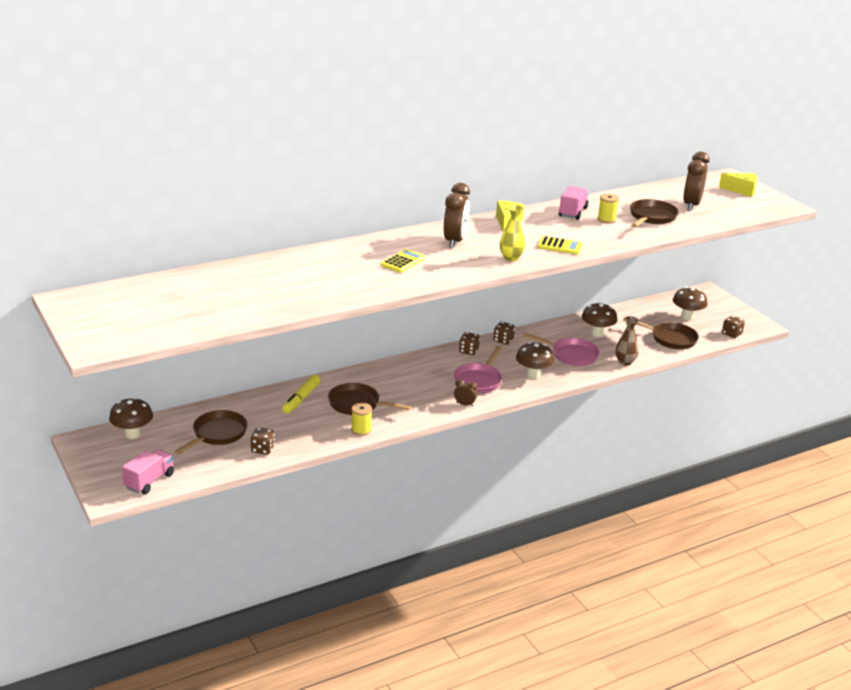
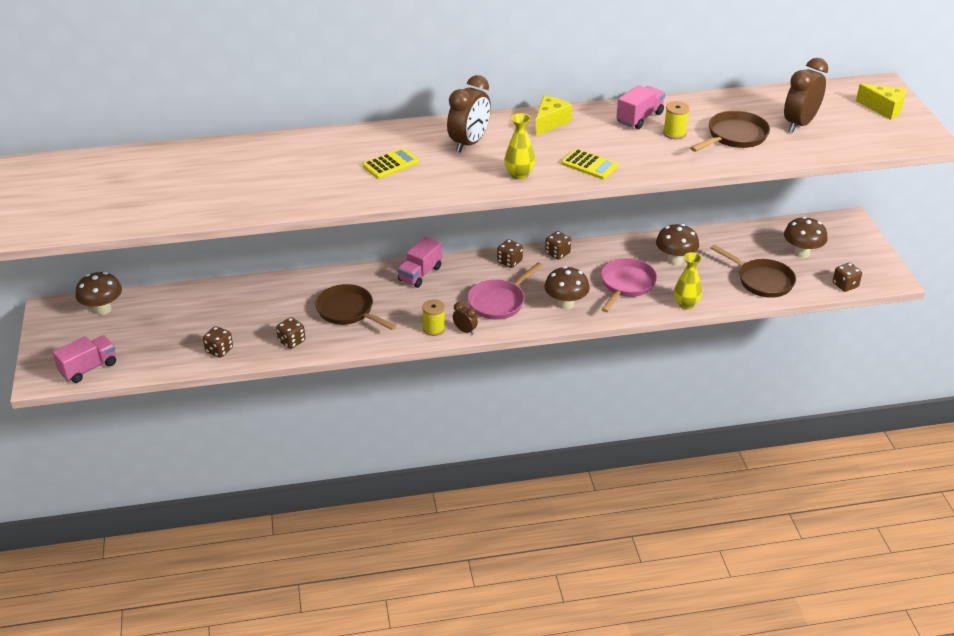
camera: 20 degrees right, 10 degrees up
brown pan [174,410,248,455] -> none
yellow marker [282,375,320,414] -> none
yellow spool [351,403,372,436] -> yellow spool moved to [422,299,445,336]
pink pan [522,333,600,366] -> pink pan turned 105 degrees counterclockwise [601,258,657,312]
brown vase [615,316,639,366] -> yellow vase [674,252,702,309]
none -> brown dice [276,317,305,349]
none -> pink truck [397,236,442,288]

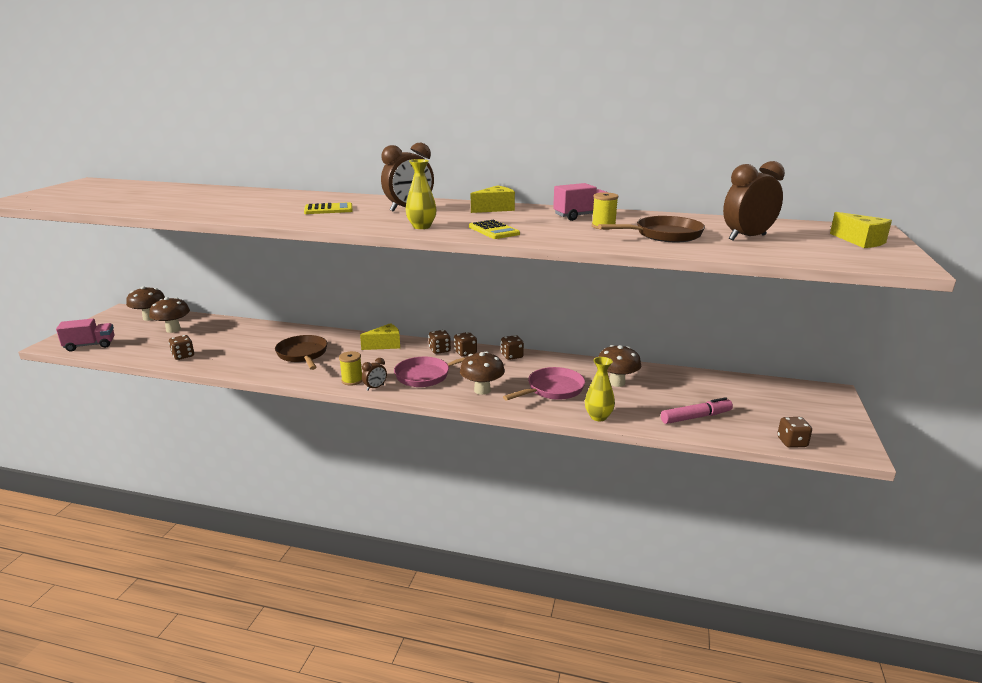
camera: 25 degrees right, 15 degrees down
brown dice [276,317,305,349] -> brown dice moved to [429,330,451,354]
pink truck [397,236,442,288] -> yellow cheese [360,323,400,350]
brown clock [453,302,478,335] -> brown clock turned 75 degrees clockwise [362,358,387,391]
brown pan [711,245,796,298] -> pink marker [661,397,733,424]
brown mushroom [784,217,827,258] -> brown mushroom moved to [149,297,190,333]

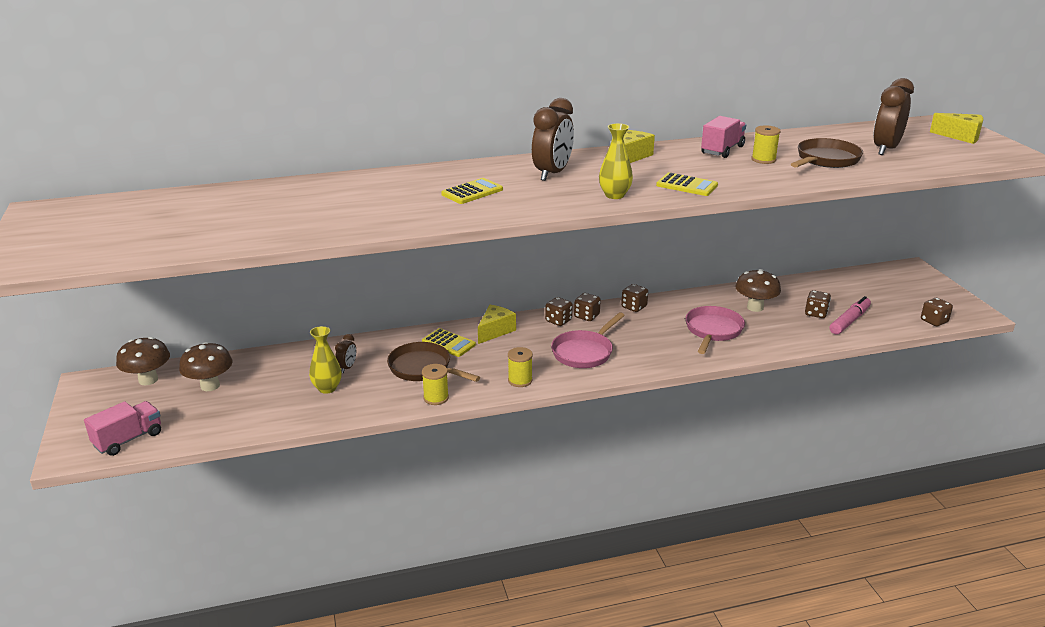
camera: 30 degrees left, 5 degrees up
brown dice [169,335,194,360] -> brown dice moved to [805,290,831,318]
brown clock [362,358,387,391] -> brown clock moved to [335,334,356,373]
brown mushroom [460,351,505,395] -> none
yellow vase [585,357,615,421] -> yellow vase moved to [309,326,342,394]
none -> yellow calculator [422,328,476,357]
none -> yellow spool [422,364,449,405]

